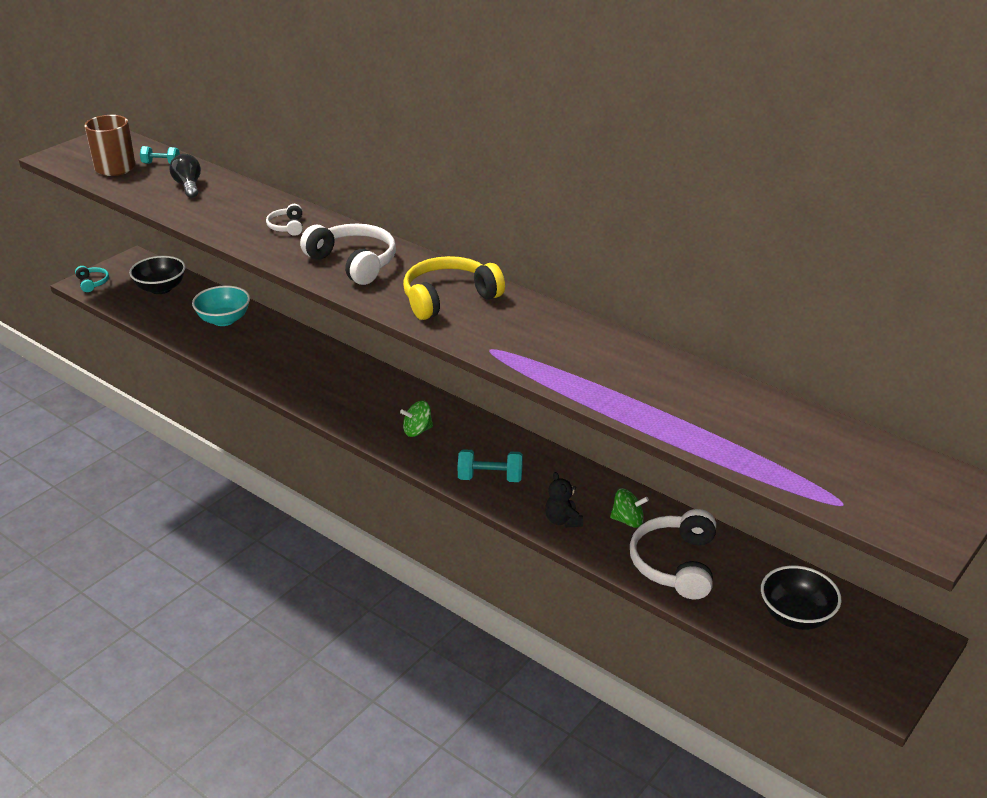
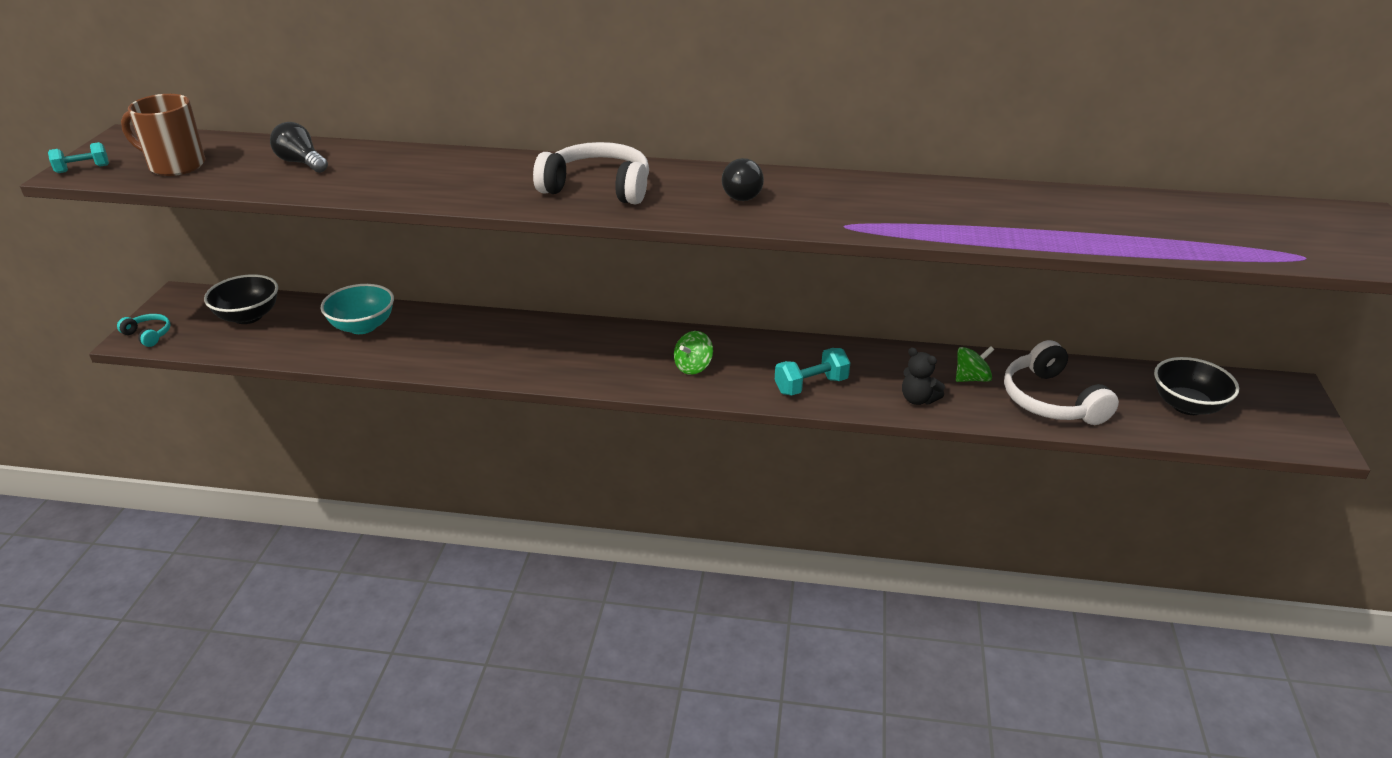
camera: 30 degrees left, 0 degrees up
turquoise dumbbell [140,146,180,164] -> turquoise dumbbell moved to [48,142,109,173]
white headphones [266,204,303,236] -> none
yellow headphones [403,256,505,320] -> black light bulb [722,158,764,201]

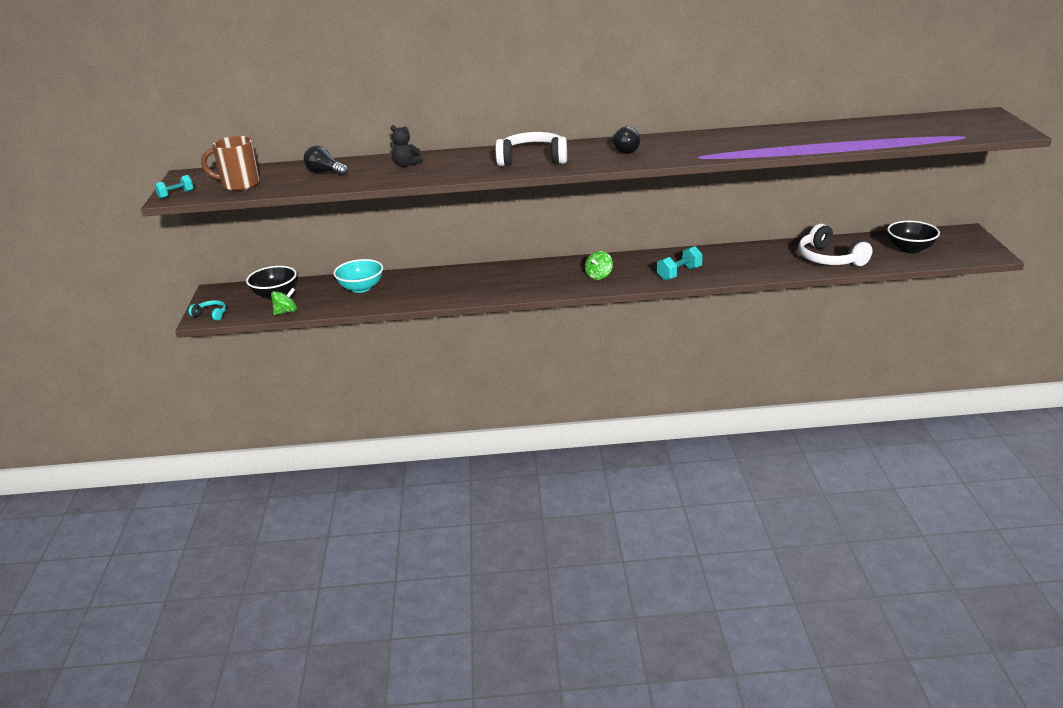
camera: 10 degrees left, 5 degrees down
black teddy bear [902,348,945,405] -> black teddy bear moved to [390,125,423,167]
green spinning top [956,346,994,382] -> green spinning top moved to [271,288,297,315]

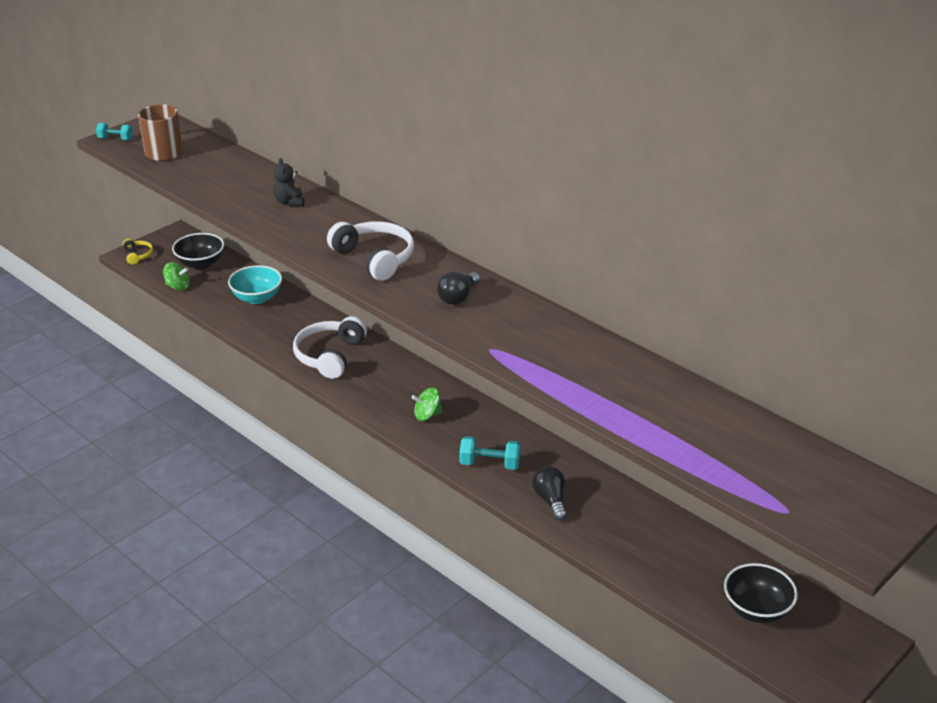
camera: 45 degrees right, 5 degrees up
turquoise headphones [188,300,226,321] -> yellow headphones [122,239,153,265]
black light bulb [304,146,348,176] -> black light bulb moved to [532,466,567,521]
white headphones [798,224,872,266] -> white headphones moved to [293,316,367,379]

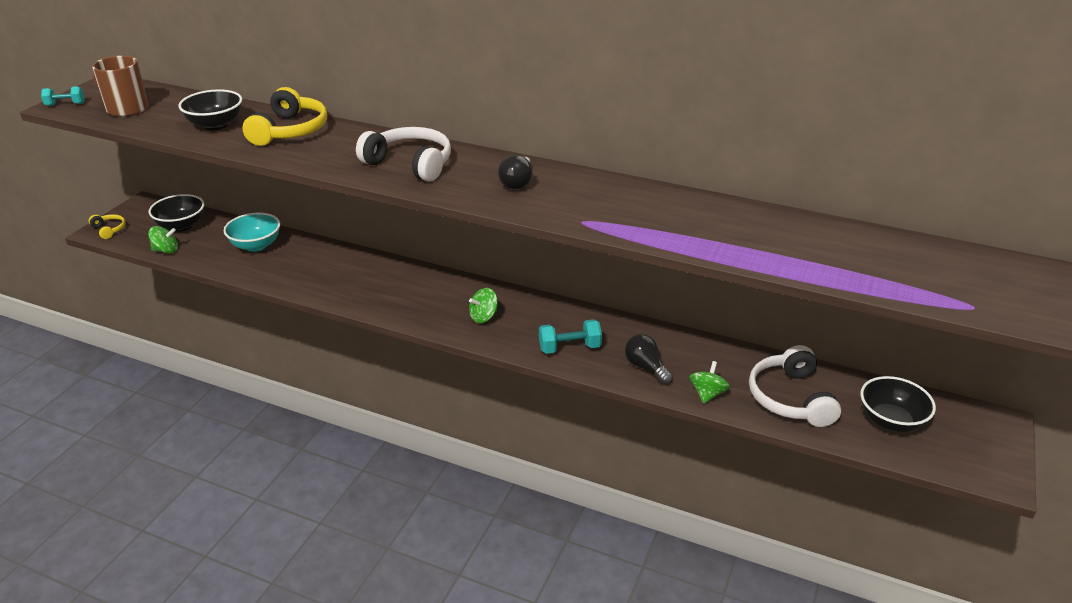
camera: 20 degrees left, 0 degrees up
black teddy bear [273,158,304,206] -> yellow headphones [242,87,327,146]
white headphones [293,316,367,379] -> white headphones moved to [749,345,841,427]
none -> black bowl [178,89,242,131]
none -> green spinning top [689,361,730,404]

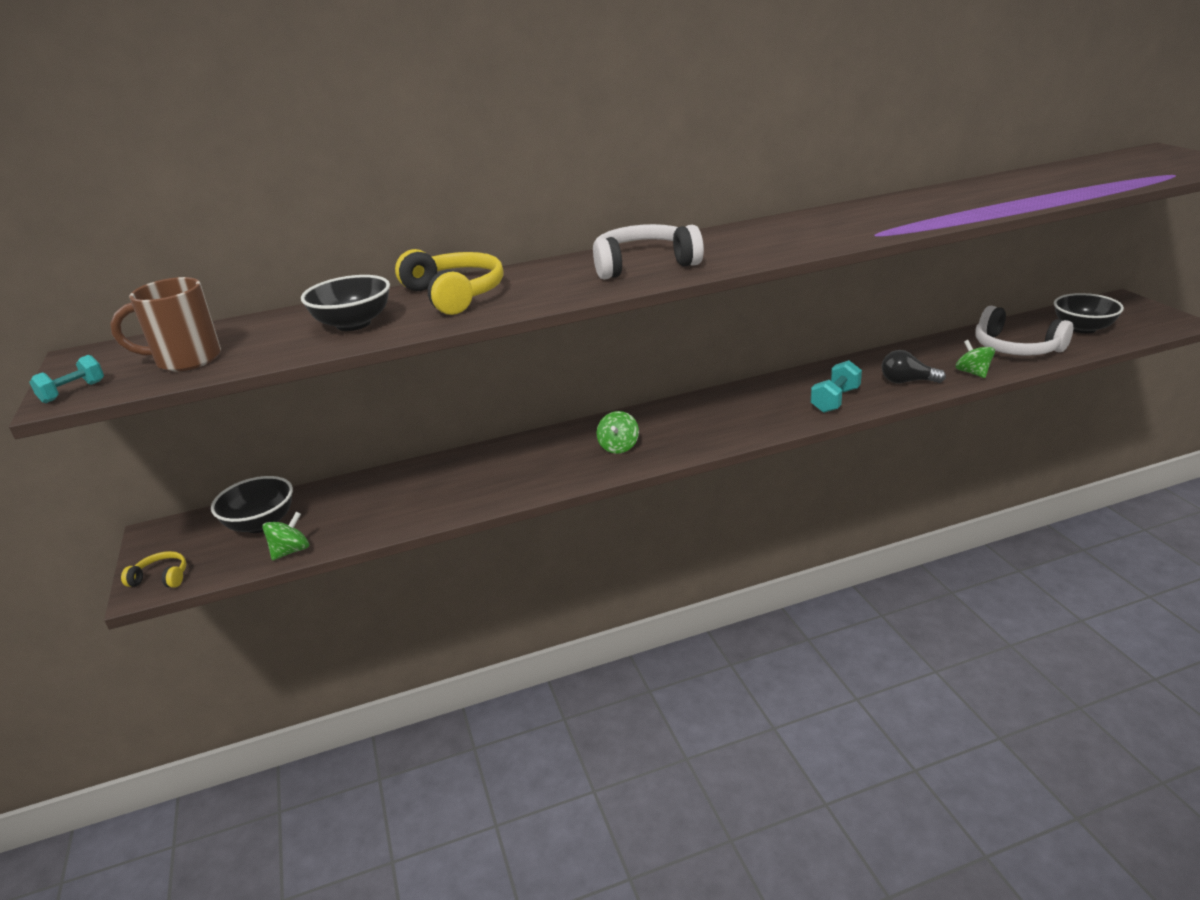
camera: 40 degrees left, 5 degrees down
turquoise bowl [224,213,280,252] -> none
green spinning top [469,288,498,323] -> green spinning top moved to [597,411,639,454]
black light bulb [498,155,533,190] -> none

